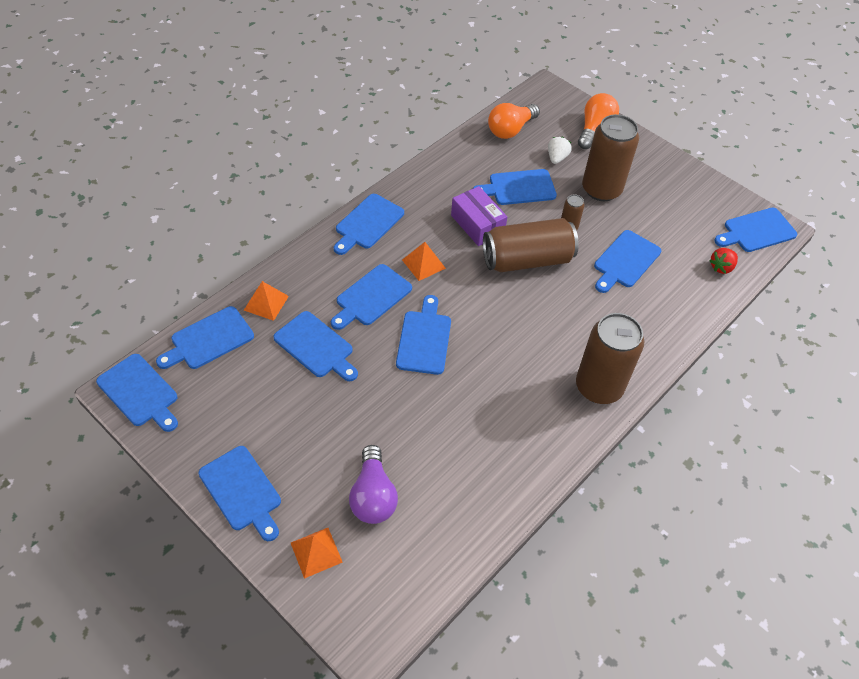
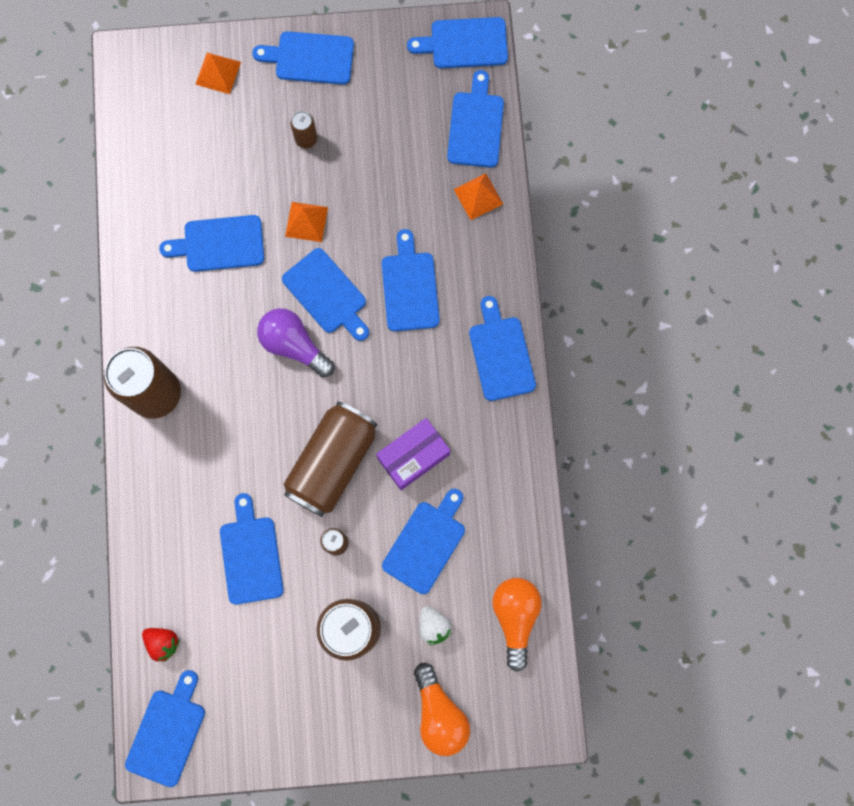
camera: 135 degrees right, 25 degrees up
blue cutting board [273,311,358,381] -> blue cutting board moved to [159,215,264,272]
purple light bulb [349,445,398,524] -> purple light bulb moved to [257,308,334,377]
orange pyramid [402,242,446,281] -> orange pyramid moved to [285,202,328,242]
purple box [451,186,507,246] -> purple box turned 45 degrees counterclockwise [376,418,451,490]
red strawberry [709,248,738,274] -> red strawberry turned 120 degrees clockwise [142,628,180,662]
none -> brown can [290,111,317,149]

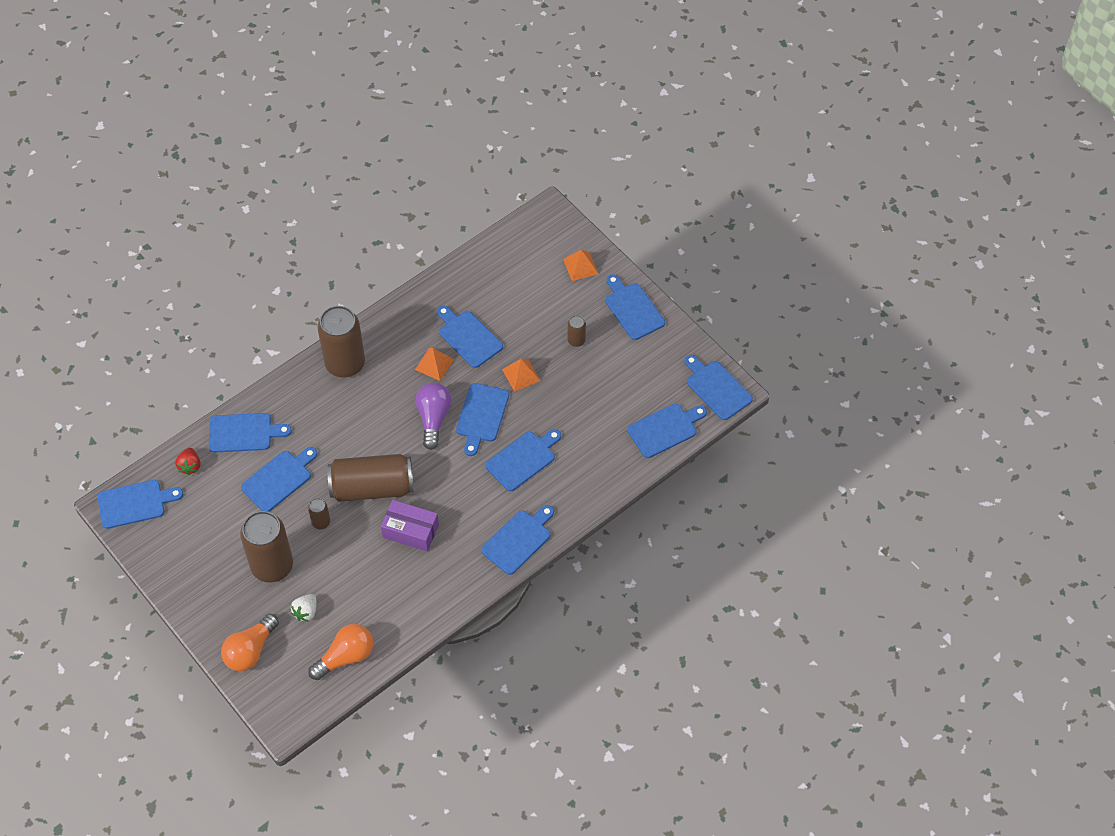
camera: 55 degrees right, 20 degrees down
blue cutting board [382,489,465,594] -> blue cutting board moved to [209,413,292,453]
orange pyramid [454,173,503,220] -> orange pyramid moved to [415,348,454,381]

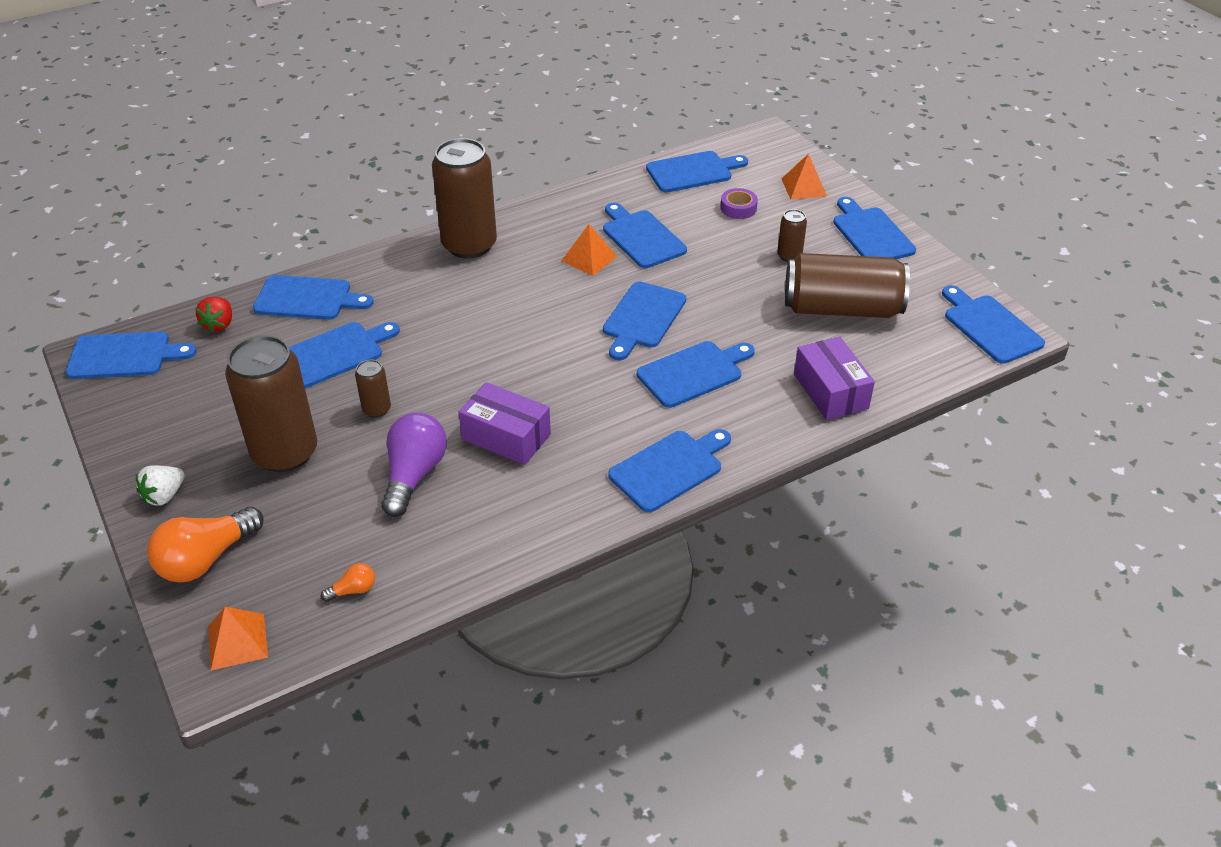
camera: 10 degrees right, 15 degrees down
white strawberry [291,594,316,622] -> white strawberry moved to [136,465,185,506]
orange light bulb [308,624,373,680] -> orange light bulb [321,563,375,602], size x0.46
brown can [327,454,413,502] -> brown can moved to [785,253,910,318]
purple light bulb [415,383,452,450] -> purple light bulb moved to [381,412,447,517]
orange pyramid [502,359,541,392] -> orange pyramid moved to [208,607,268,670]
blue cutting board [627,404,707,458] -> blue cutting board moved to [646,151,748,192]
none -> purple tape [720,188,758,219]
none -> purple box [794,336,875,420]

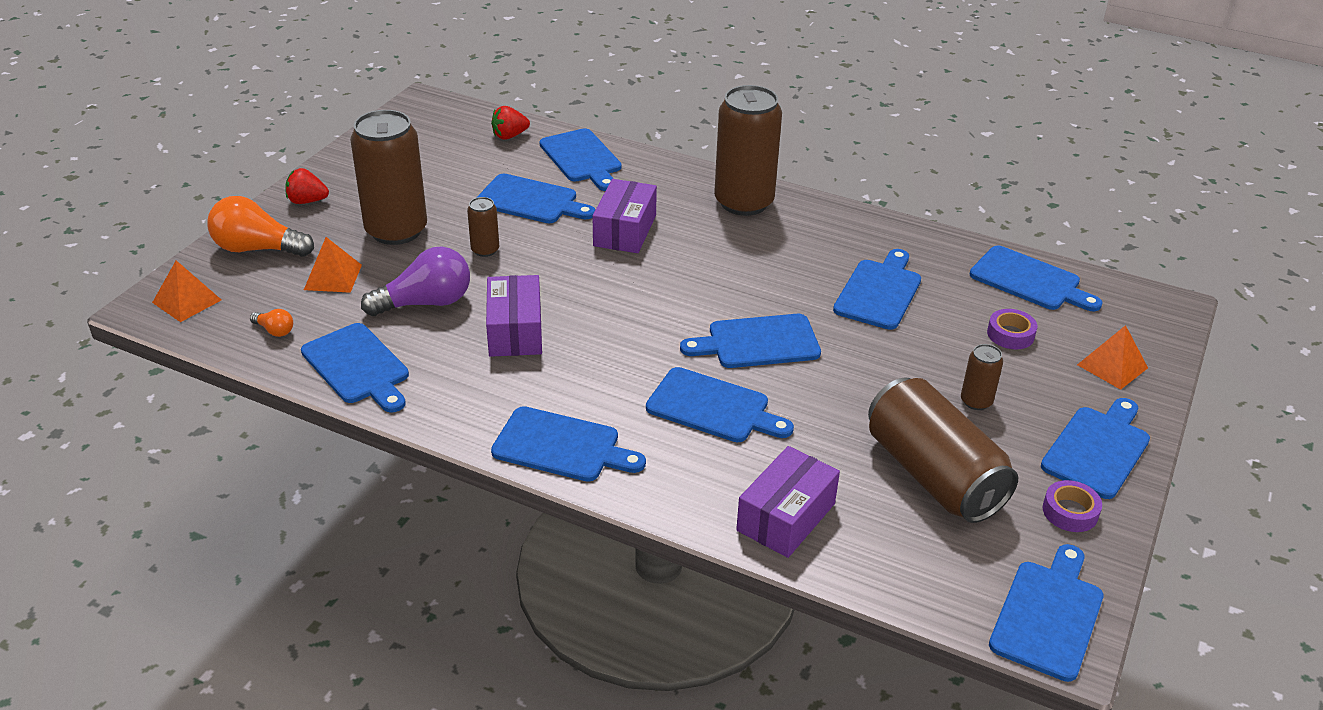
camera: 55 degrees right, 5 degrees down
blue cutting board [66,331,196,379] -> blue cutting board moved to [301,323,409,412]
white strawberry [136,465,185,506] -> red strawberry [285,168,329,204]
orange pyramid [561,224,617,276] -> orange pyramid moved to [304,237,362,293]
none -> purple box [593,179,657,253]
none -> purple tape [1043,480,1102,532]

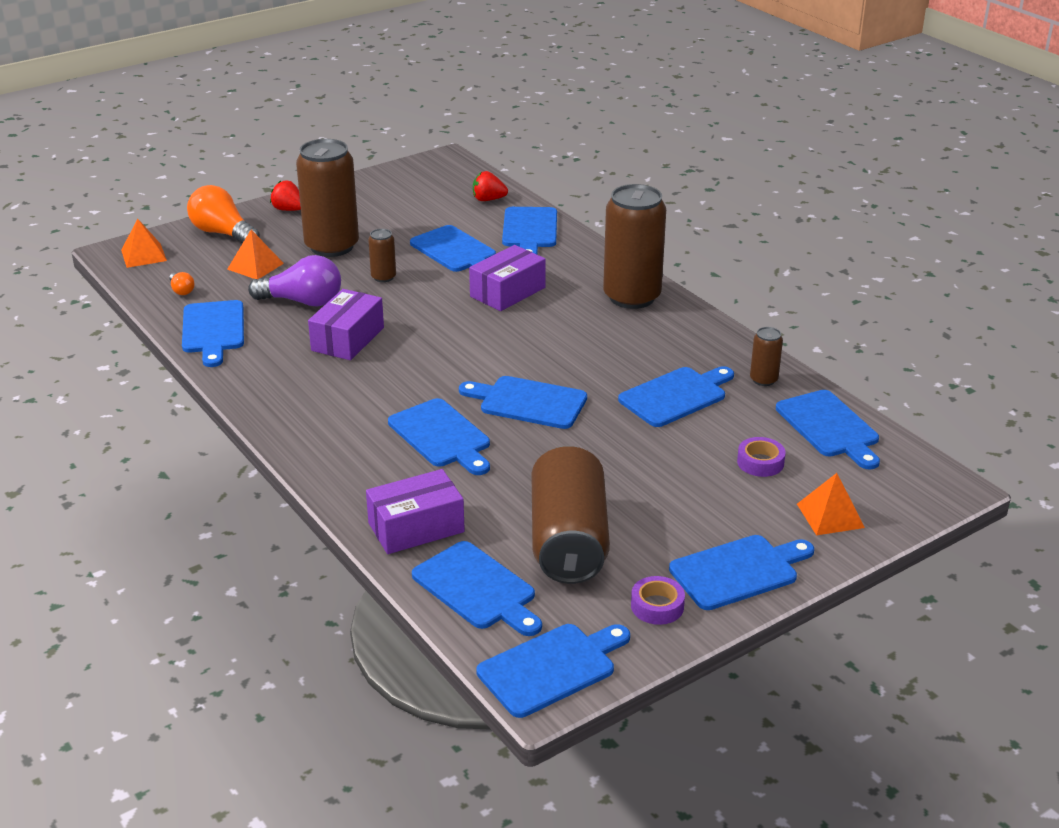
camera: 30 degrees right, 5 degrees down
blue cutting board [491,406,646,482] -> blue cutting board moved to [412,541,542,636]
brown can [961,344,1003,410] -> brown can moved to [750,327,783,386]

